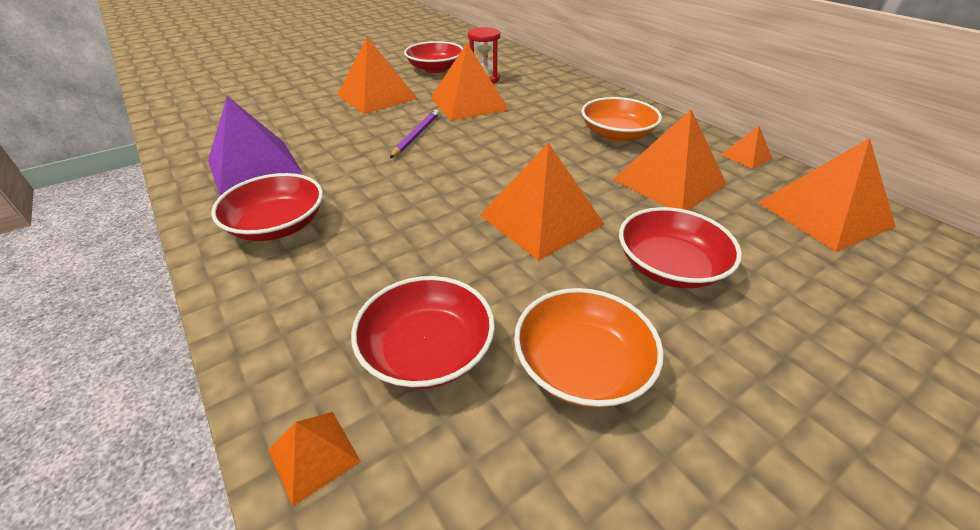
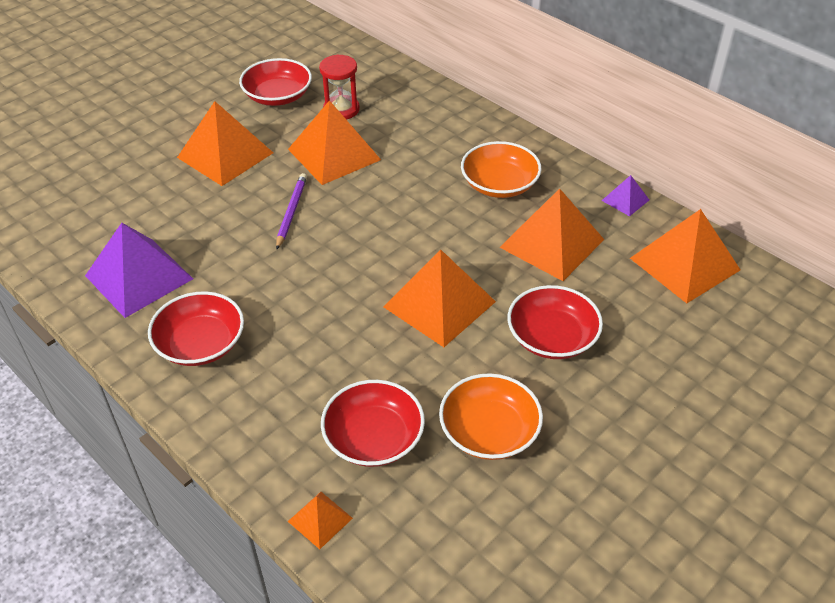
camera: 10 degrees left, 5 degrees up
orange pyramid [720,126,772,169] -> purple pyramid [601,175,649,216]

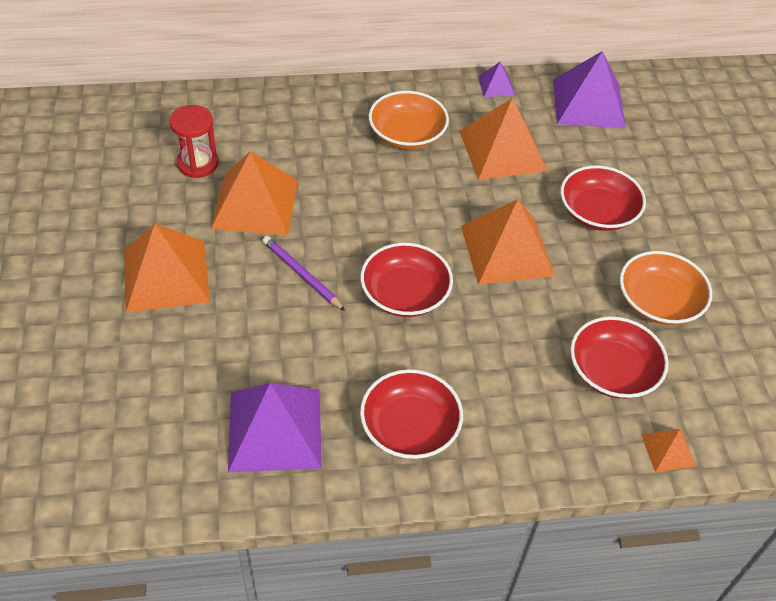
camera: 55 degrees left, 5 degrees up
red bowl [239,58,312,106] -> red bowl moved to [360,243,453,317]
orange pyramid [630,209,741,303] -> purple pyramid [553,51,626,128]

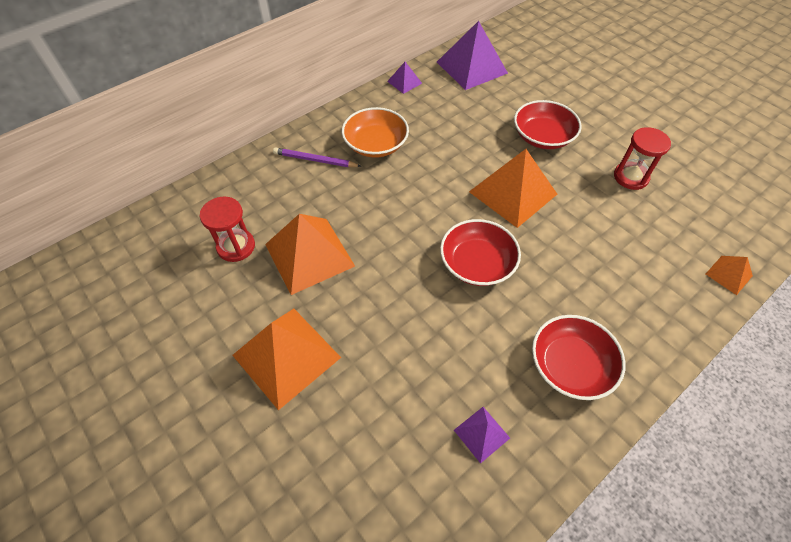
camera: 30 degrees left, 5 degrees up
purple pyramid [228,383,322,472] -> purple pyramid [454,407,510,464], size x0.47
purple pencil [263,236,345,311] -> purple pencil moved to [273,147,362,167]
orange pyramid [459,98,547,180] -> none
red bowl [570,316,669,399] -> none
orange bowl [620,251,712,325] -> red hourglass [614,127,671,190]

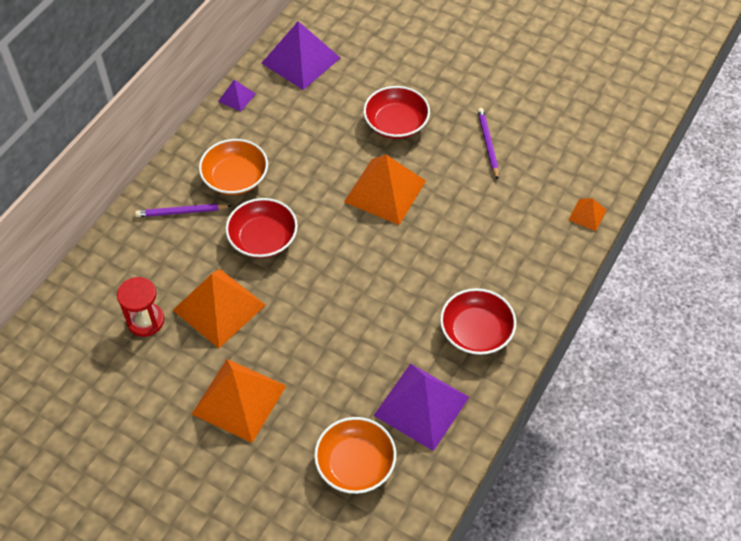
camera: 20 degrees left, 0 degrees up
red bowl [440,219,521,286] -> red bowl moved to [225,198,298,258]
purple pyramid [454,407,510,464] -> purple pyramid [373,363,469,451], size x2.11
red hourglass [614,127,671,190] -> purple pencil [477,108,499,180]
none -> orange bowl [314,417,396,494]

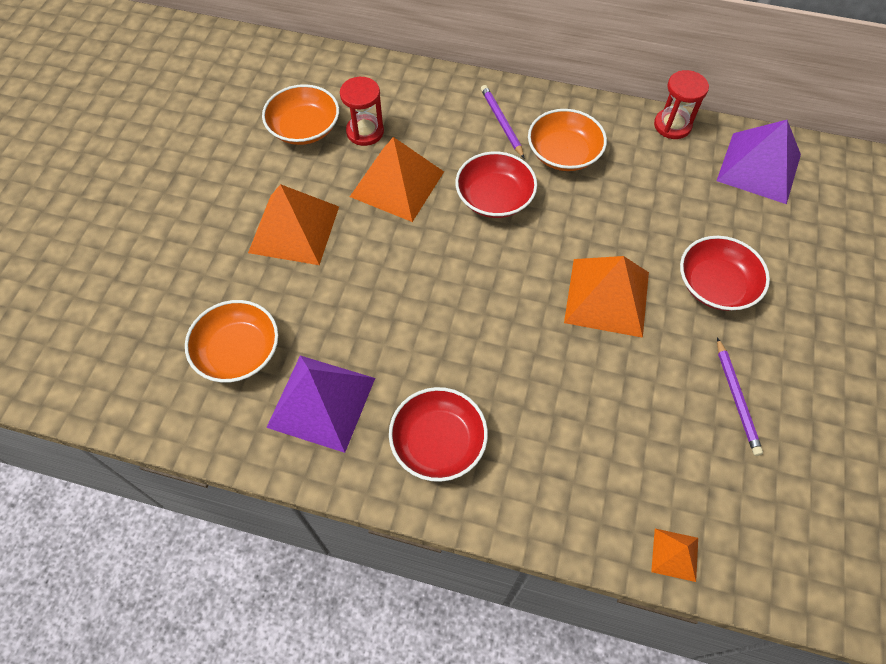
camera: 75 degrees right, 5 degrees up
purple pyramid [218,80,256,112] -> red hourglass [654,70,709,139]
purple pencil [477,108,499,180] -> purple pencil turned 105 degrees clockwise [717,337,763,456]
none -> orange bowl [262,84,339,145]

